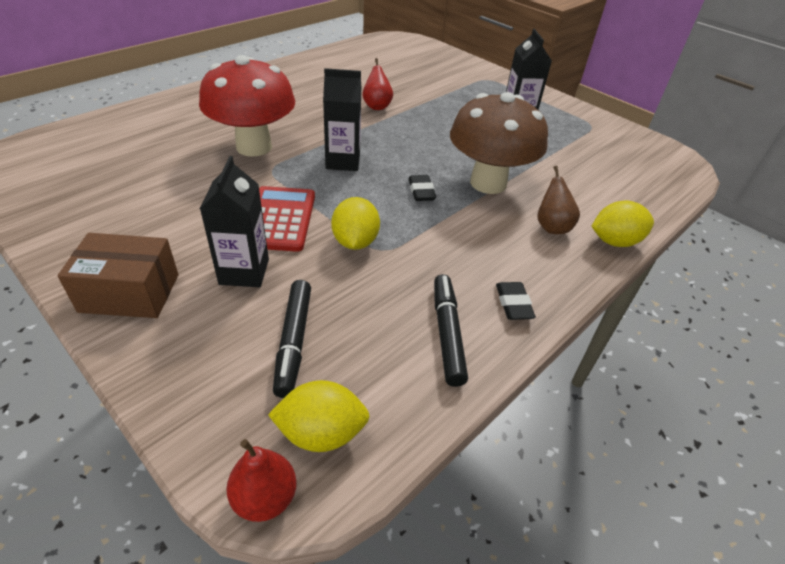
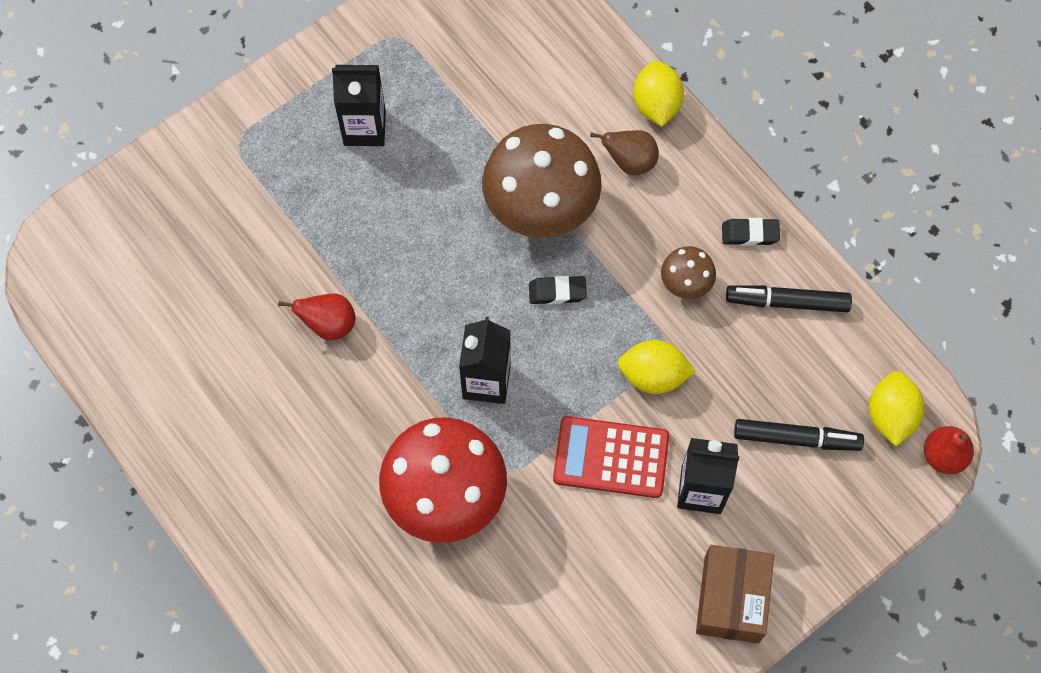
camera: 80 degrees left, 25 degrees up
none -> brown mushroom [661,246,716,299]

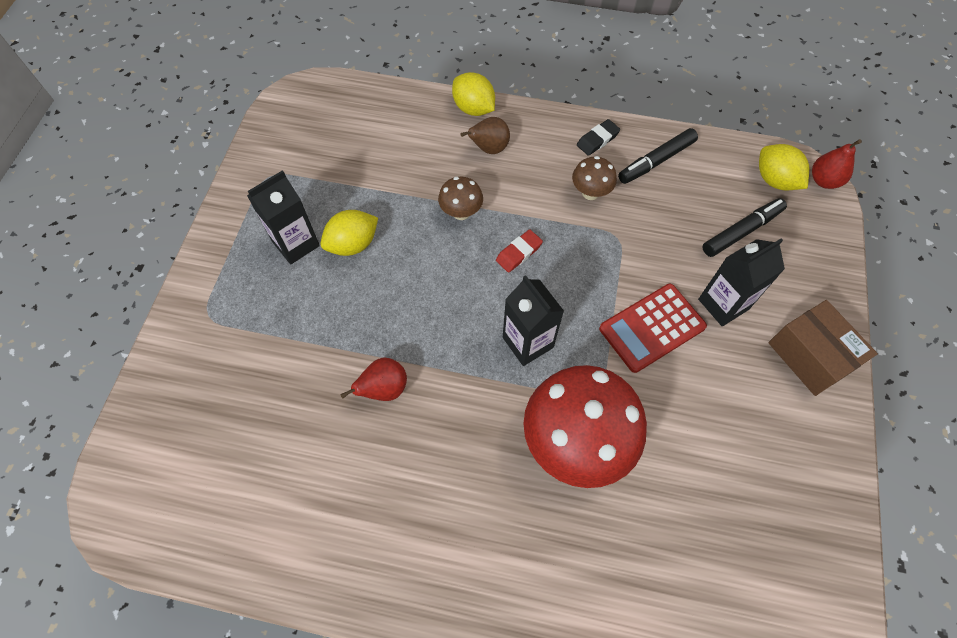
camera: 40 degrees left, 5 degrees down
brown mushroom [482,124,602,238] -> brown mushroom [438,177,483,220], size x0.46
black eraser [529,276,587,305] -> red eraser [496,229,543,273]
yellow lemon [618,340,696,394] -> yellow lemon moved to [320,210,378,256]

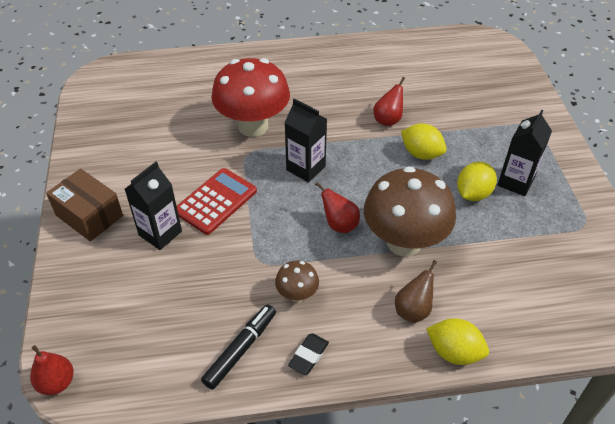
camera: 160 degrees right, 15 degrees down
brown mushroom [438,177,483,220] -> brown mushroom [364,166,456,256], size x2.16
red eraser [496,229,543,273] -> red pear [315,182,360,233]
black marker [703,198,787,257] -> none
yellow lemon [759,144,809,191] -> yellow lemon moved to [401,123,446,160]

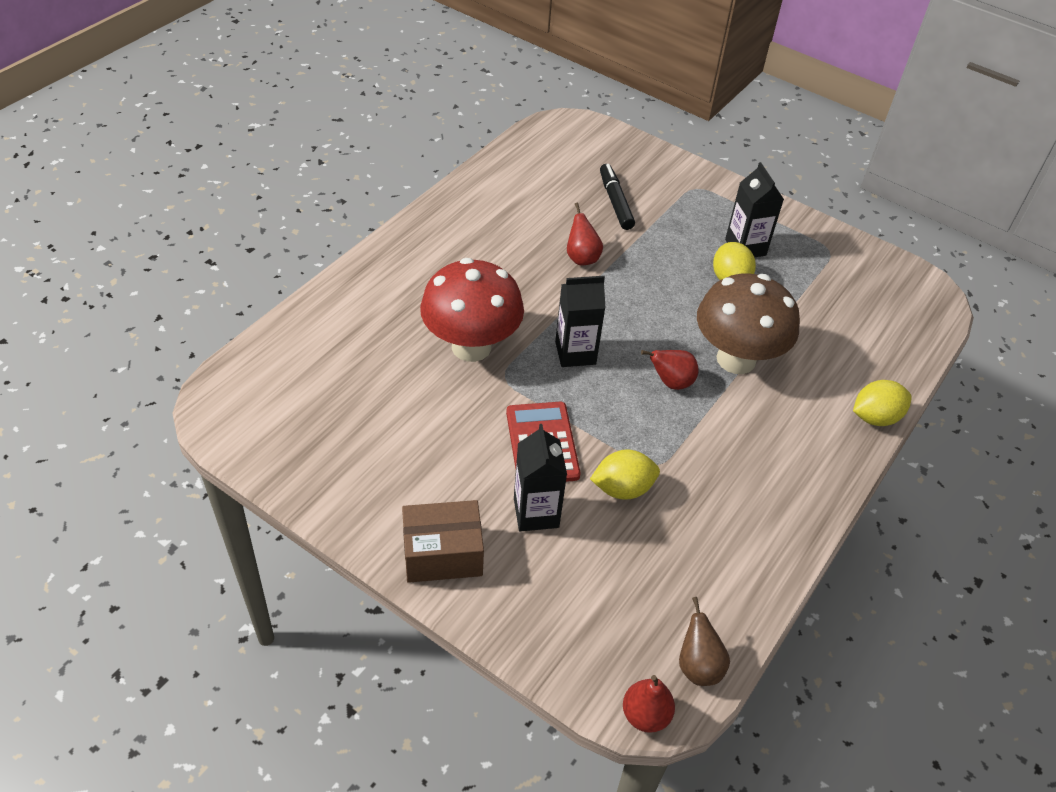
camera: 50 degrees left, 0 degrees up
black marker [201,304,276,390] -> black marker moved to [600,164,635,230]
brown mushroom [275,261,319,302] -> none
black eraser [288,333,329,375] -> none
brown pear [395,260,437,323] -> brown pear moved to [679,597,730,686]
yellow lemon [401,123,446,160] -> yellow lemon moved to [590,449,660,500]

